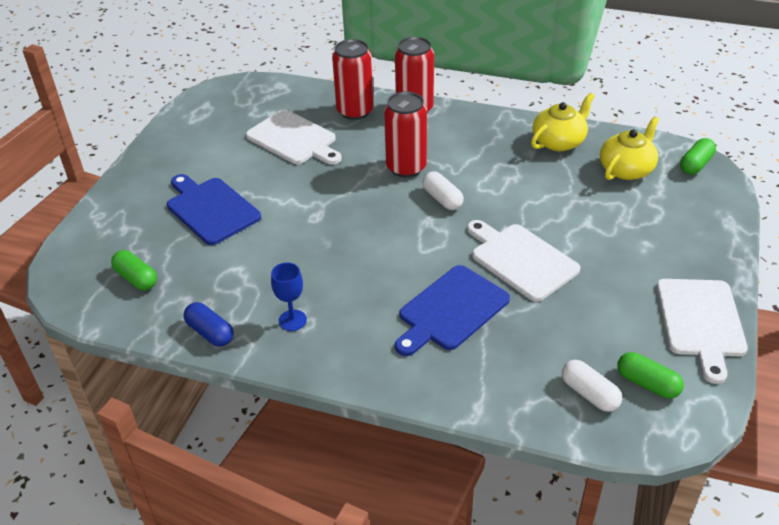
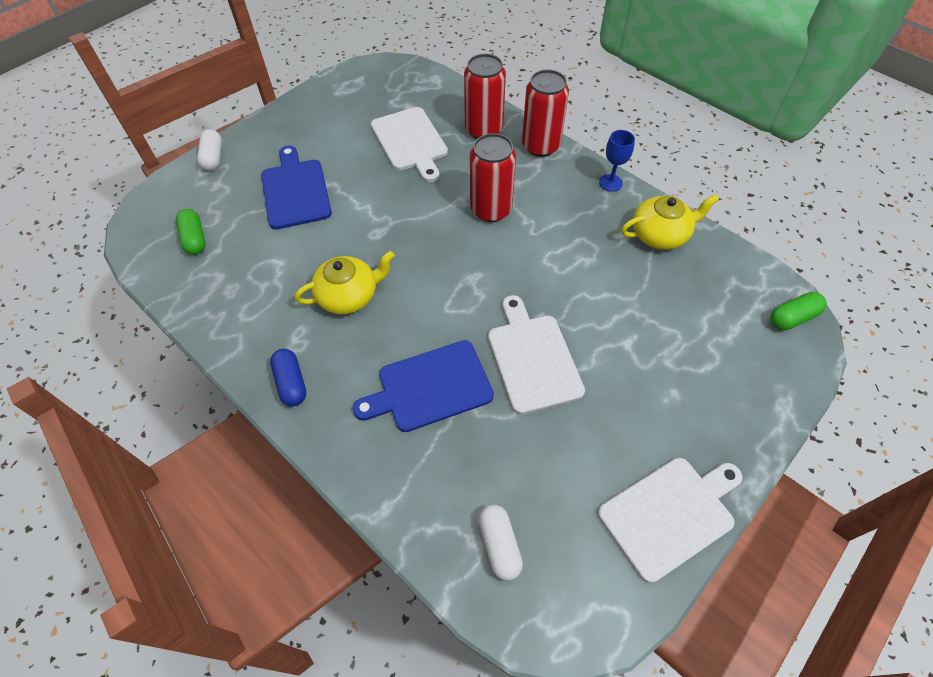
camera: 25 degrees right, 15 degrees up
blue capsule [184,302,233,347] -> blue capsule moved to [270,349,306,406]
blue goblet [271,262,307,331] -> blue goblet moved to [599,130,635,192]
white capsule [422,171,464,210] -> white capsule moved to [197,129,222,171]
yellow teapot [600,116,659,180] -> yellow teapot moved to [295,251,395,314]
green capsule [617,352,684,399] -> none
white cutting board [656,279,748,384] -> white cutting board turned 150 degrees counterclockwise [598,458,743,583]

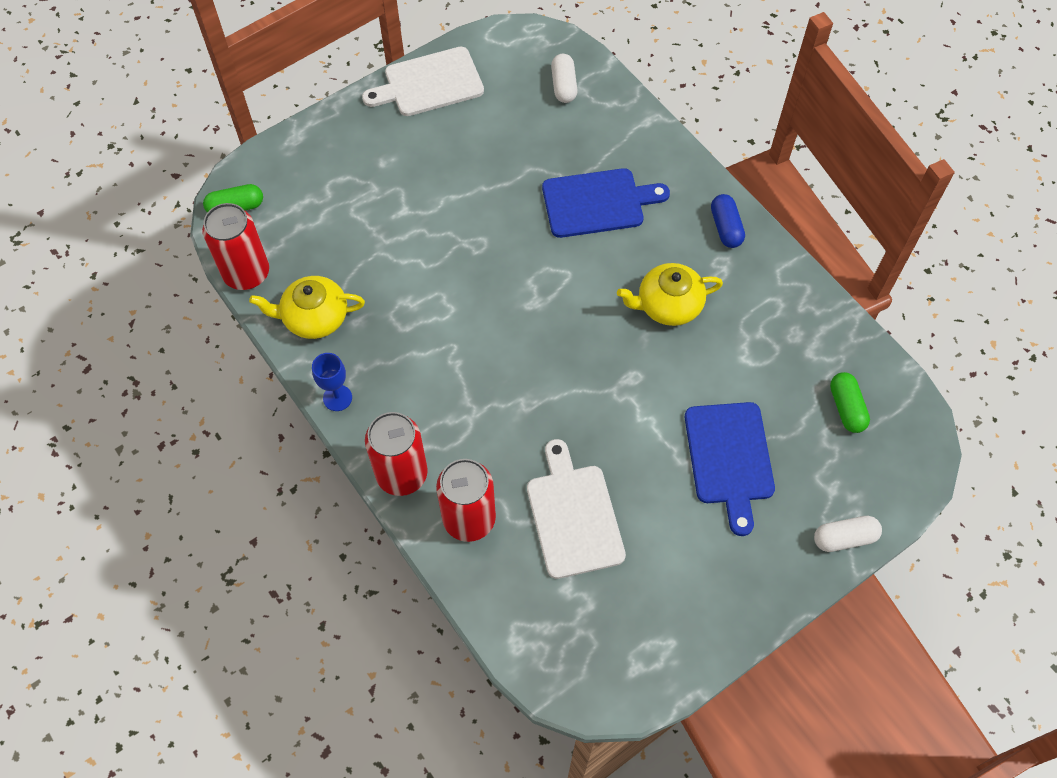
camera: 170 degrees left, 5 degrees up
white capsule [197,129,222,171] -> white capsule turned 75 degrees clockwise [814,516,882,552]
red can [470,133,516,222] -> red can moved to [202,203,269,290]
white cutting board [488,295,585,414] -> none

